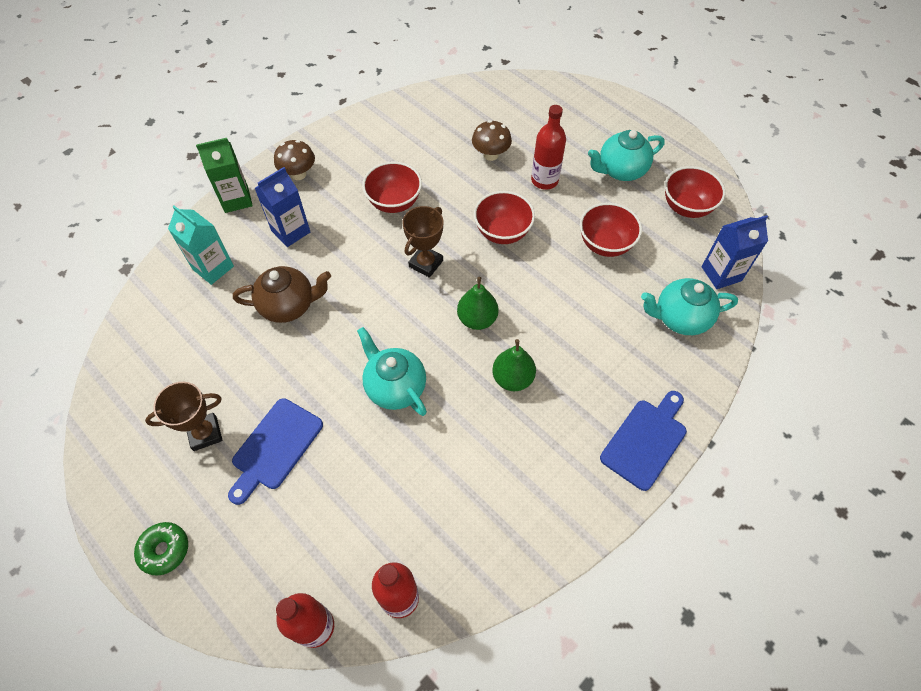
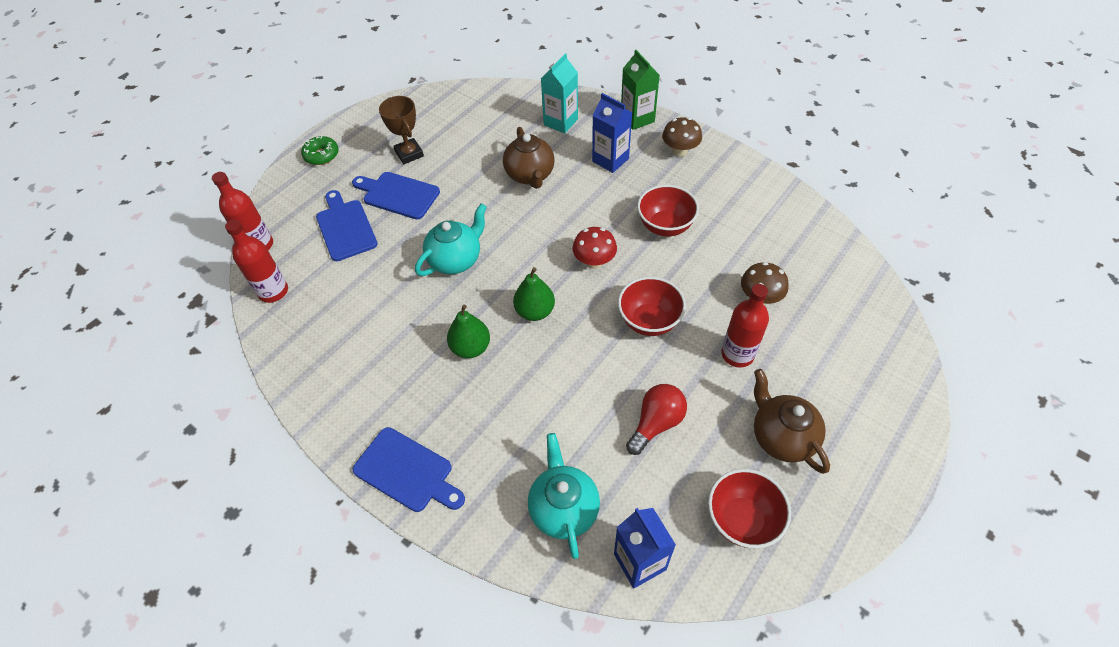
camera: 85 degrees right, 5 degrees down
brown trophy [402,206,443,278] -> red mushroom [573,227,617,269]
red bowl [580,203,642,257] -> red light bulb [626,384,687,455]
turquoise teapot [588,130,665,181] -> brown teapot [754,369,830,474]
none -> blue cutting board [316,190,378,261]

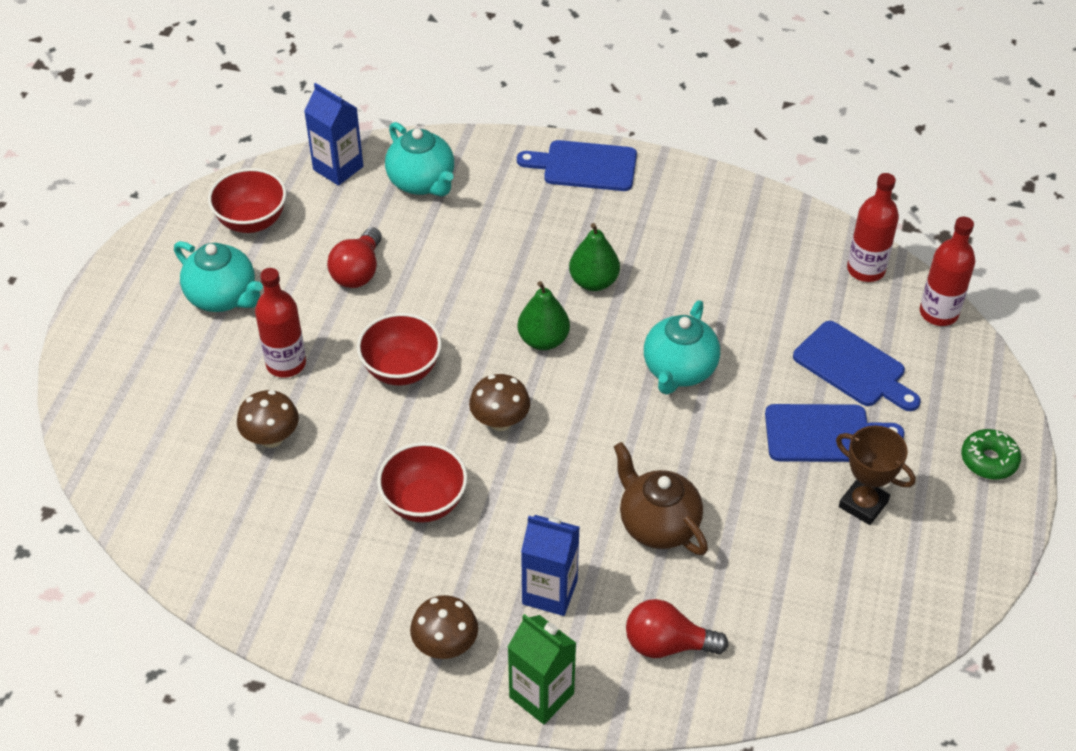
camera: 155 degrees right, 5 degrees down
turquoise carton [541,53,578,134] -> red light bulb [626,599,728,658]
red mushroom [573,227,617,269] -> brown mushroom [469,374,530,431]
brown teapot [754,369,830,474] -> turquoise teapot [174,241,263,312]

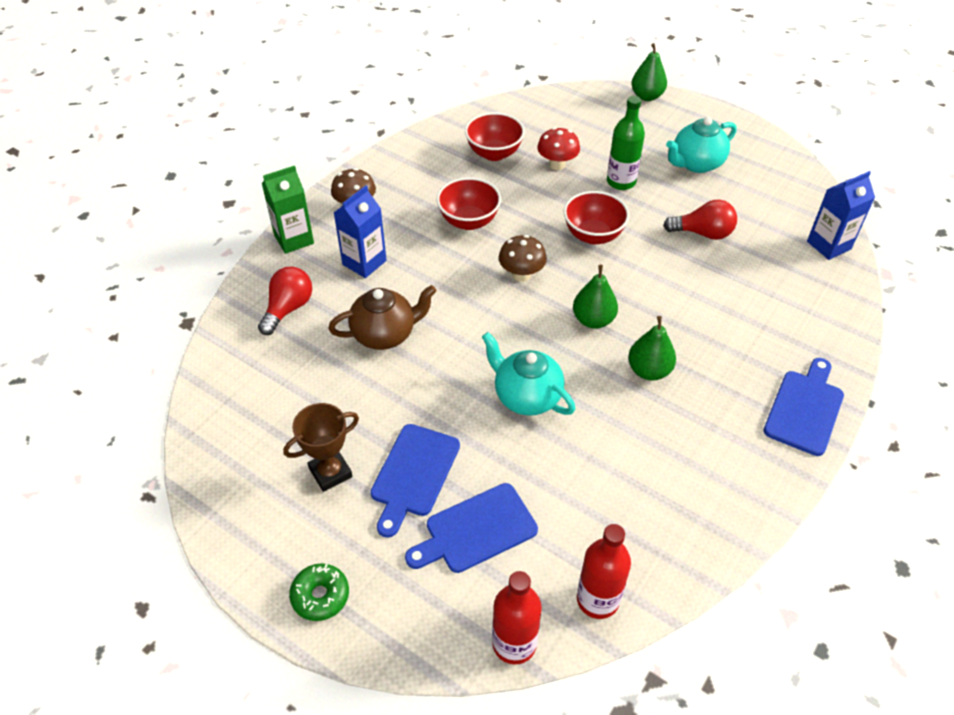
camera: 110 degrees right, 0 degrees up
red bowl [208,168,287,233] -> red bowl moved to [465,112,525,161]
brown mushroom [237,390,299,448] -> red mushroom [537,127,580,170]
red bottle [255,268,306,378] -> green bottle [607,96,645,190]
red light bulb [327,227,382,288] -> red light bulb turned 150 degrees clockwise [663,200,737,240]
turquoise teapot [385,122,454,196] -> none
none -> green pear [631,43,667,101]

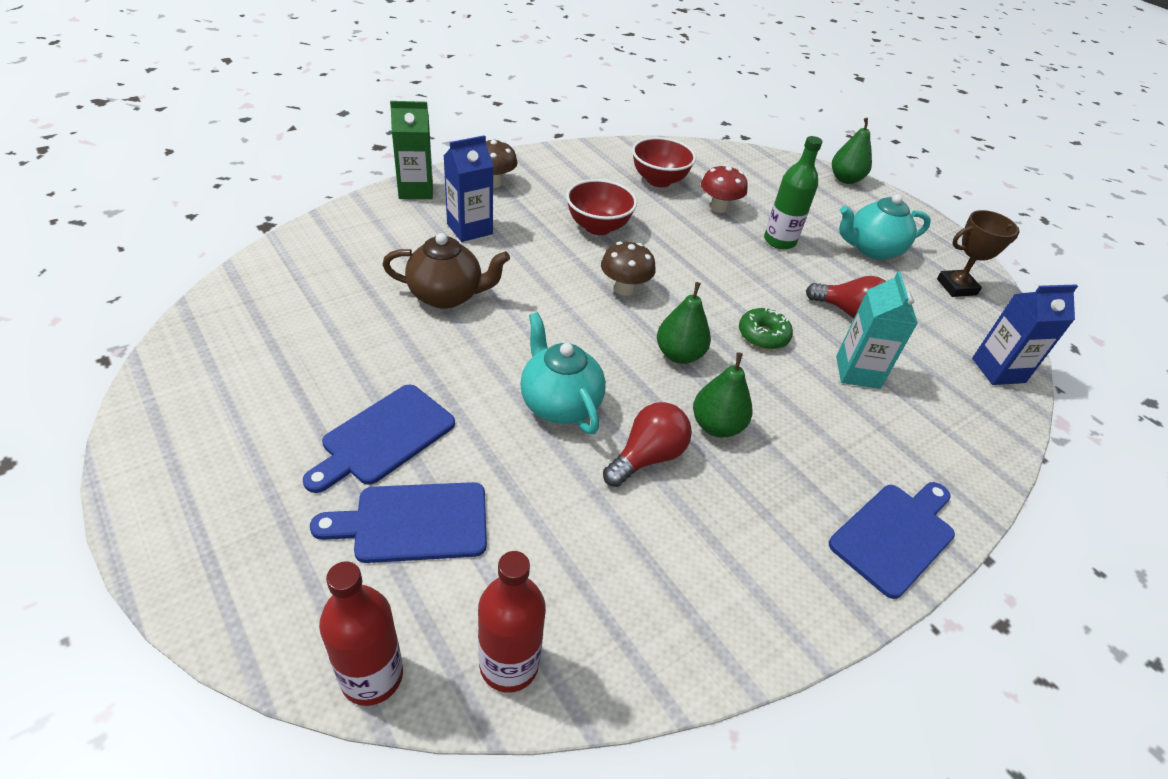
camera: 15 degrees right, 5 degrees down
red light bulb [258,267,312,335] -> red light bulb moved to [603,402,692,487]
brown trophy [283,403,359,492] -> brown trophy moved to [937,210,1020,297]
green donut [289,563,349,621] -> green donut moved to [739,308,793,349]
red bowl [564,191,630,244] -> none
none -> turquoise carton [836,272,918,389]

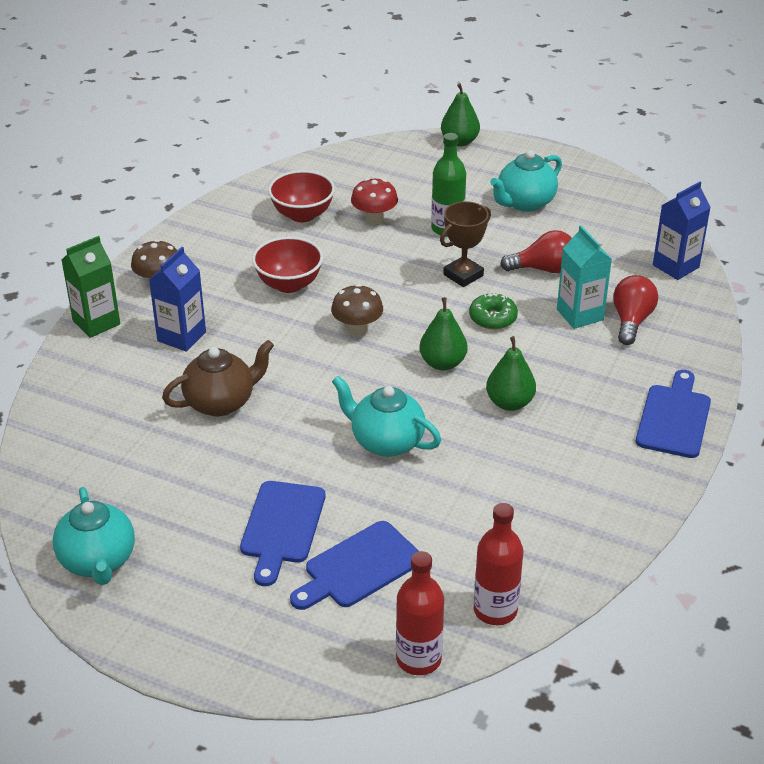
camera: 25 degrees left, 5 degrees down
red light bulb [603,402,692,487] -> red light bulb moved to [613,275,658,345]
brown trophy [937,210,1020,297] -> brown trophy moved to [440,201,491,287]
none -> turquoise teapot [53,487,135,585]

